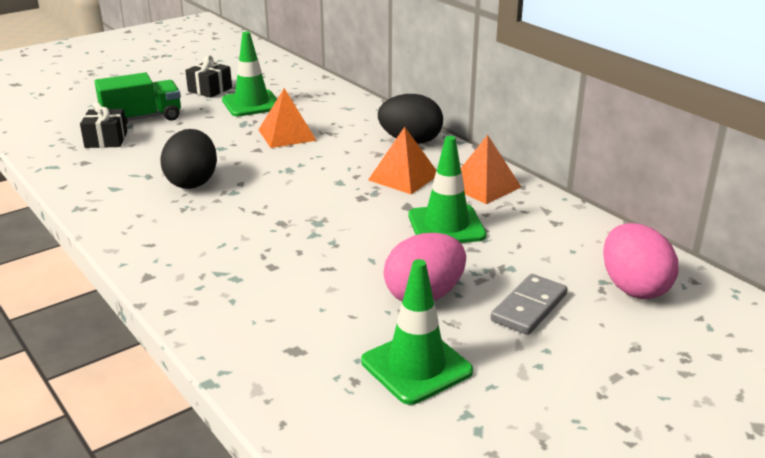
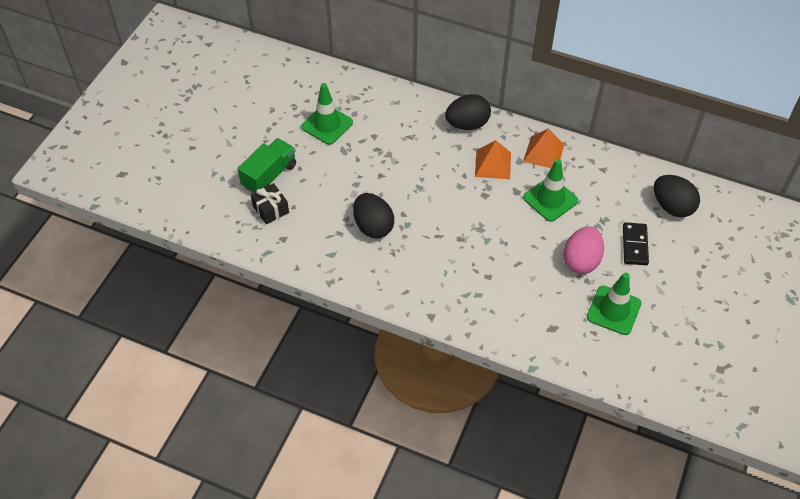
camera: 30 degrees left, 25 degrees up
black gift [185,55,232,98] -> none
orange pyramid [258,88,317,148] -> none
grey domino [491,274,568,335] -> black domino [623,222,649,265]
pink egg [603,223,679,299] -> black egg [654,175,700,217]

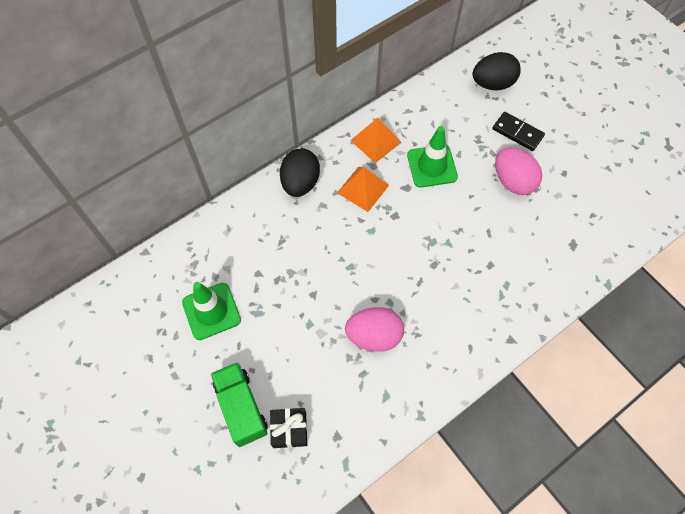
camera: 60 degrees left, 10 degrees up
black egg [353,193,394,238] -> pink egg [345,307,404,352]
green traffic cone [587,272,641,335] -> none

